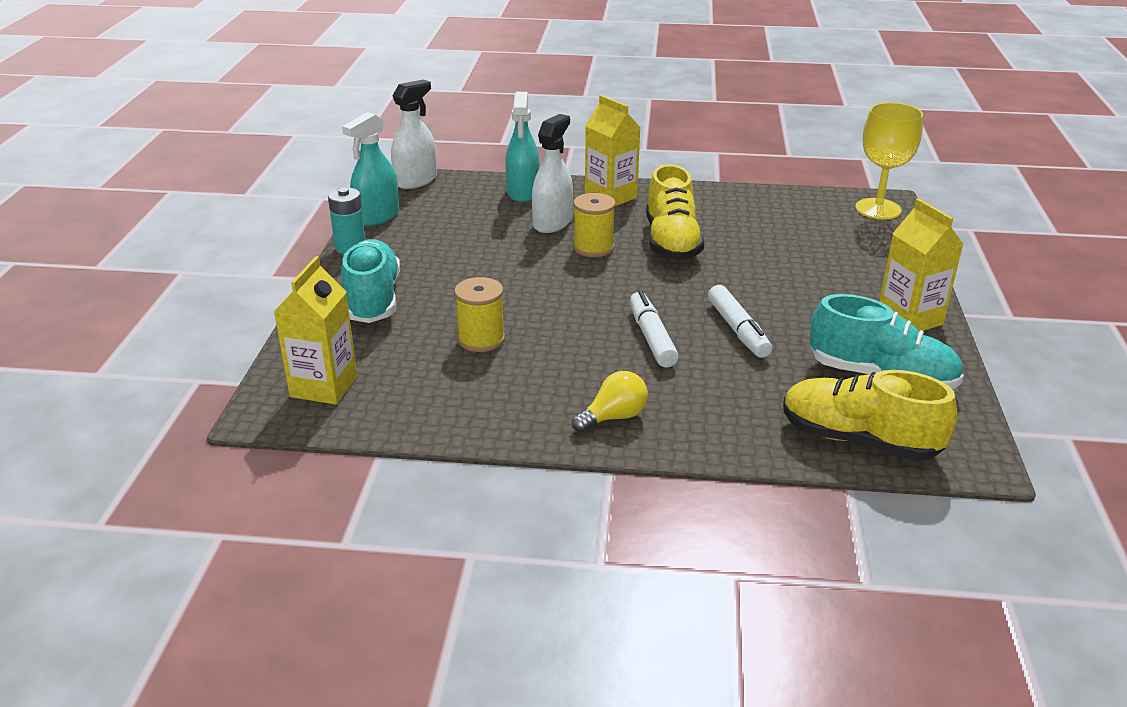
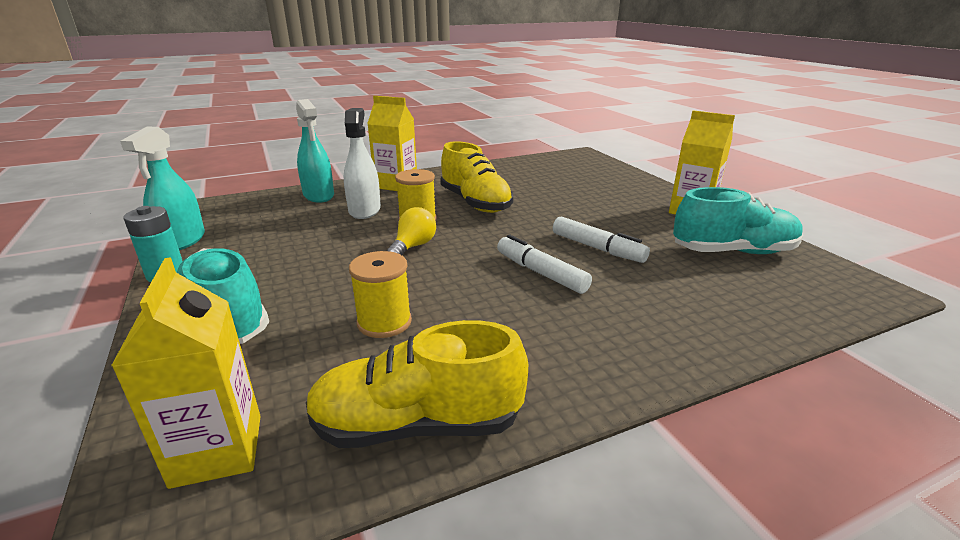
camera: 30 degrees left, 5 degrees down
white spray bottle [391,79,437,189] -> none
yellow light bulb [572,371,648,433] -> yellow light bulb moved to [387,207,436,255]
yellow shoe [783,370,958,461] -> yellow shoe moved to [306,320,528,448]
yellow goblet [855,103,923,219] -> none

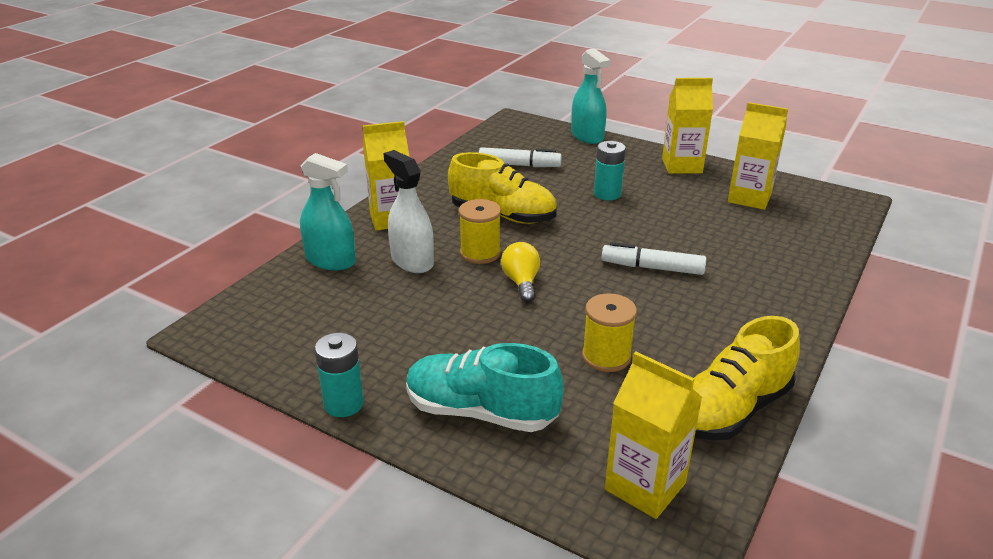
camera: 35 degrees left, 5 degrees up
turquoise spray bottle [120,126,205,250] -> turquoise spray bottle moved to [571,48,610,144]
white marker [553,216,650,263] -> white marker moved to [479,147,562,167]
turquoise shoe [673,187,803,254] -> yellow carton [728,102,788,210]
none -> turquoise battery [594,141,626,200]

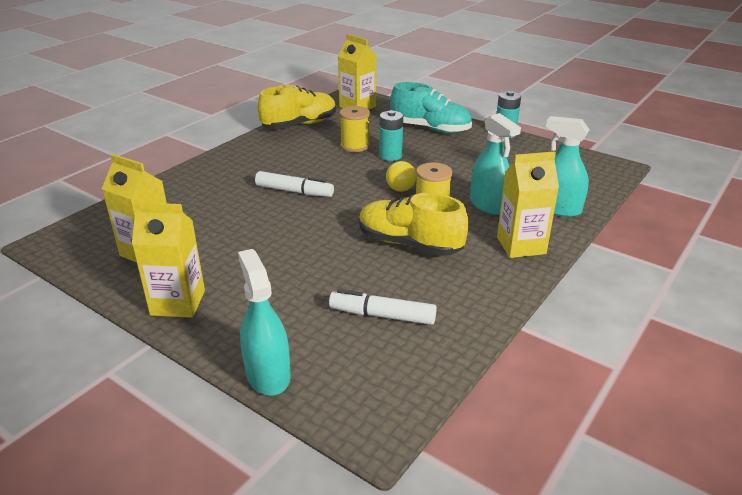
camera: 175 degrees left, 0 degrees up
white spray bottle [384,150,434,273] -> turquoise spray bottle [470,113,521,215]
turquoise battery [594,141,626,200] -> turquoise battery moved to [379,110,403,161]

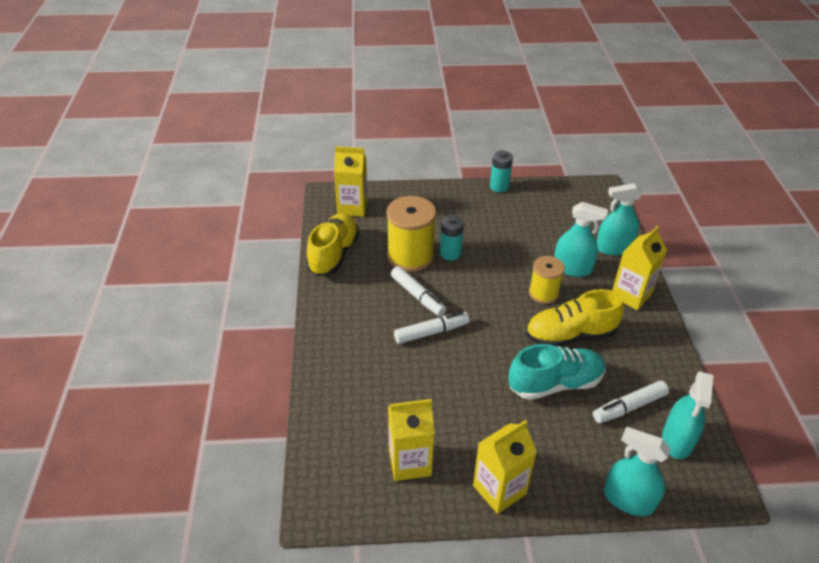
camera: 40 degrees left, 10 degrees up
yellow spool [339,106,370,152] -> yellow spool [386,196,436,272], size x1.64
yellow light bulb [386,161,416,192] -> none
turquoise shoe [390,82,472,134] -> turquoise shoe moved to [508,344,606,400]
none -> white marker [391,266,446,316]
none -> turquoise spray bottle [662,371,713,459]

